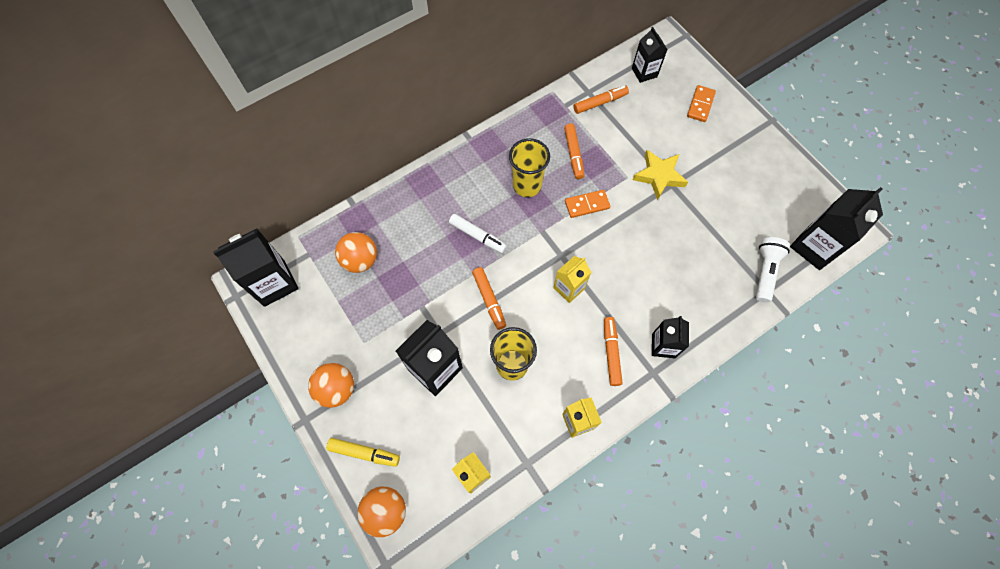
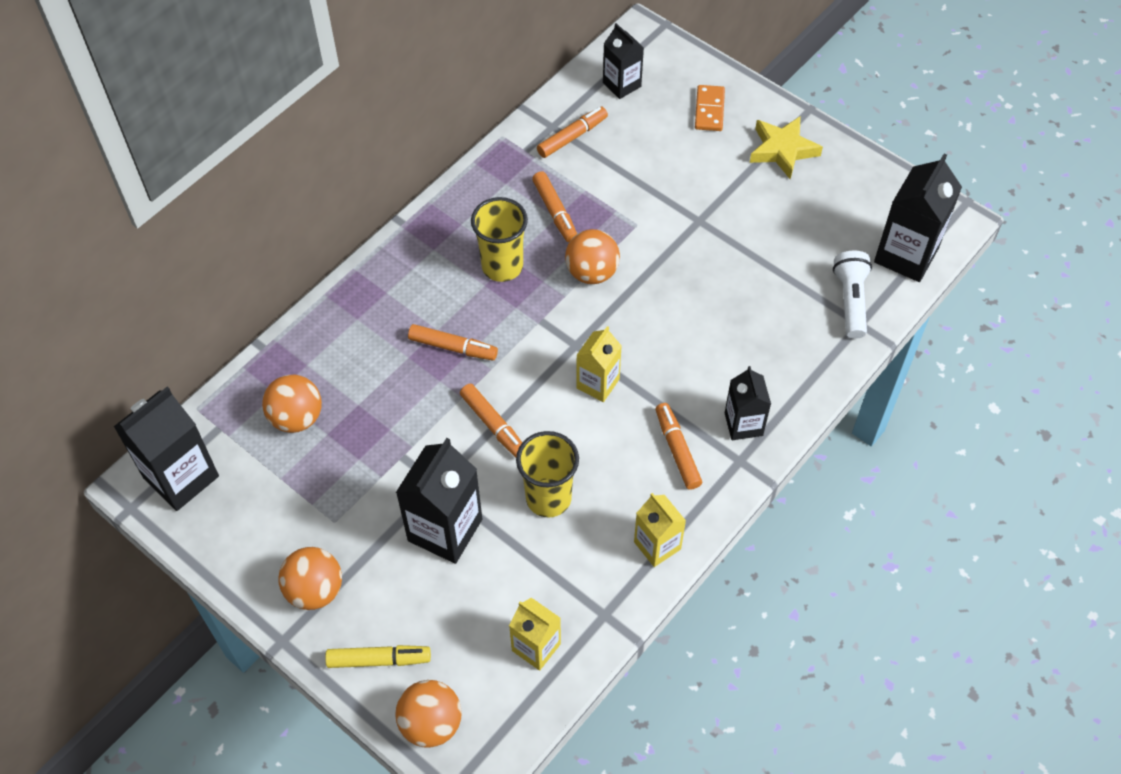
camera: 15 degrees left, 10 degrees down
white marker [449,214,507,253] -> orange marker [408,324,498,361]
orange domino [565,190,610,218] -> orange ball [565,229,620,284]
yellow star [633,150,688,200] -> yellow star moved to [750,116,823,179]

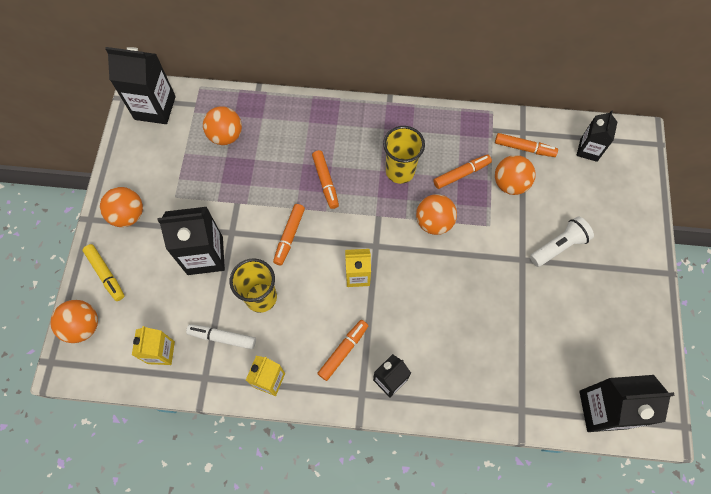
camera: 55 degrees right, 10 degrees up
orange marker [532,171,577,242] -> orange marker turned 150 degrees counterclockwise [433,155,492,189]
orange domino [695,85,725,131] -> none
yellow star [750,116,823,179] -> none
white flashlight [833,251,872,339] -> white flashlight moved to [530,216,594,267]
none -> white marker [186,324,256,349]
none -> orange ball [495,155,536,195]

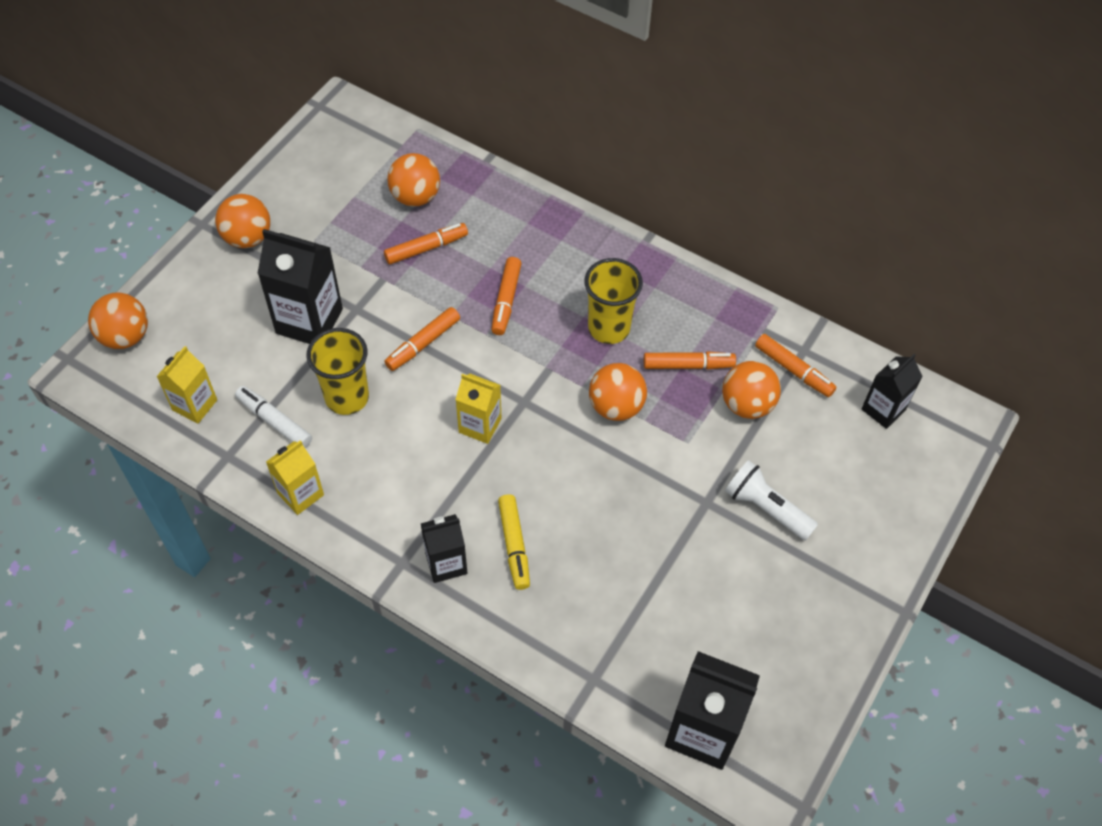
camera: 25 degrees right, 10 degrees down
yellow marker [83,244,124,301] -> yellow marker moved to [498,494,530,590]
black carton [105,47,176,124] -> none
orange marker [317,320,368,381] -> orange marker moved to [384,223,468,265]
white flashlight [530,216,594,267] -> white flashlight turned 135 degrees counterclockwise [725,460,818,540]

